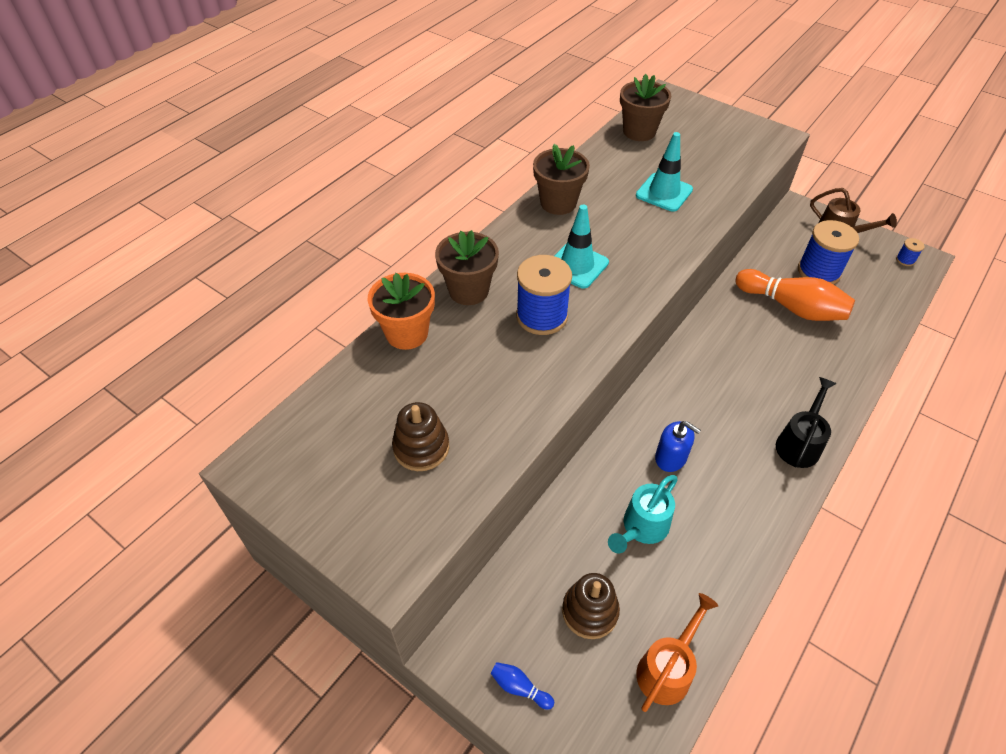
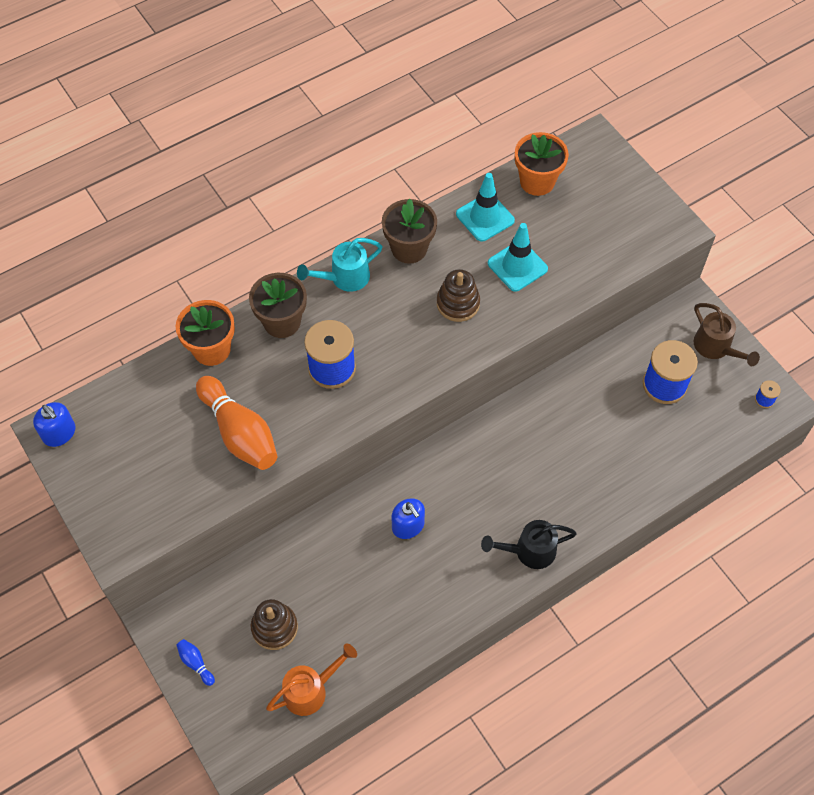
camera: 20 degrees right, 10 degrees up
brown stacking toy [392,402,449,471] -> brown stacking toy moved to [437,269,480,322]
turquoise traffic cone [554,205,609,289] -> turquoise traffic cone moved to [456,173,515,242]
turquoise watering can [608,475,678,553] -> turquoise watering can moved to [297,238,382,292]
brown flower pot [620,74,671,141] -> orange flower pot [515,132,569,196]
orange bowling pin [735,269,855,321] -> orange bowling pin moved to [196,376,277,470]
black watering can [776,377,837,468] -> black watering can turned 150 degrees counterclockwise [481,520,577,569]
none -> blue soap dispenser [33,402,75,447]

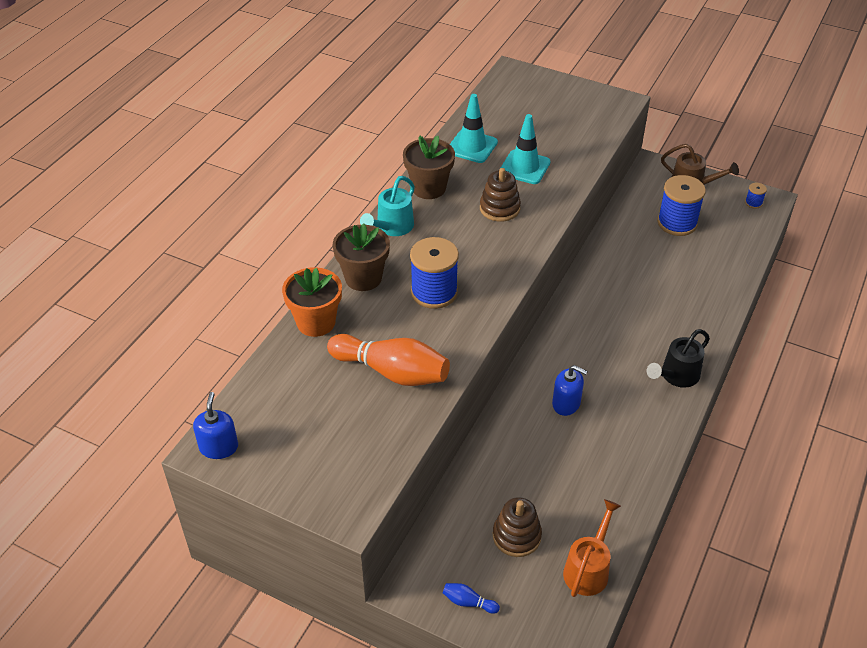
camera: 30 degrees left, 15 degrees down
blue soap dispenser [33,402,75,447] -> blue soap dispenser turned 105 degrees counterclockwise [193,392,238,459]
orange flower pot [515,132,569,196] -> none

